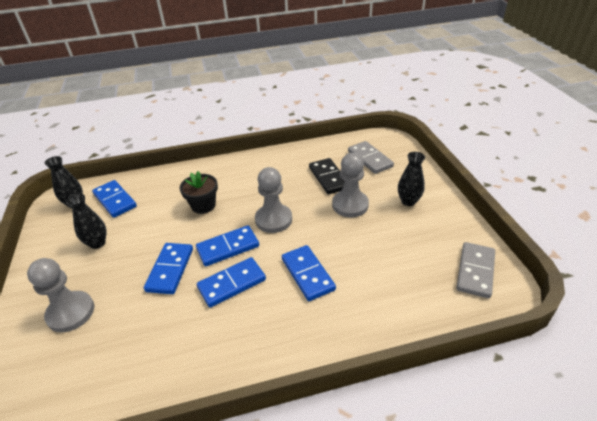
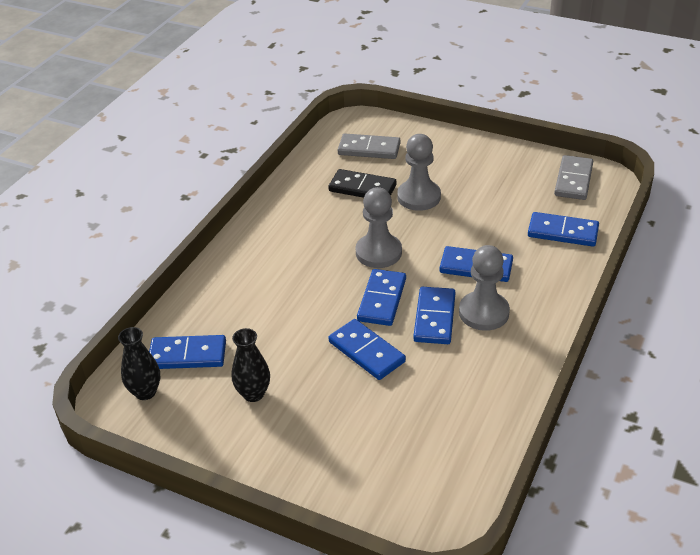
camera: 50 degrees left, 0 degrees up
grey pawn [27,258,94,333] -> grey pawn moved to [459,245,510,331]
black flower pot [180,171,218,214] -> none
black vase [398,152,425,206] -> none
grey domino [456,242,495,299] -> grey domino turned 45 degrees clockwise [554,155,593,200]
none -> blue domino [528,212,599,247]

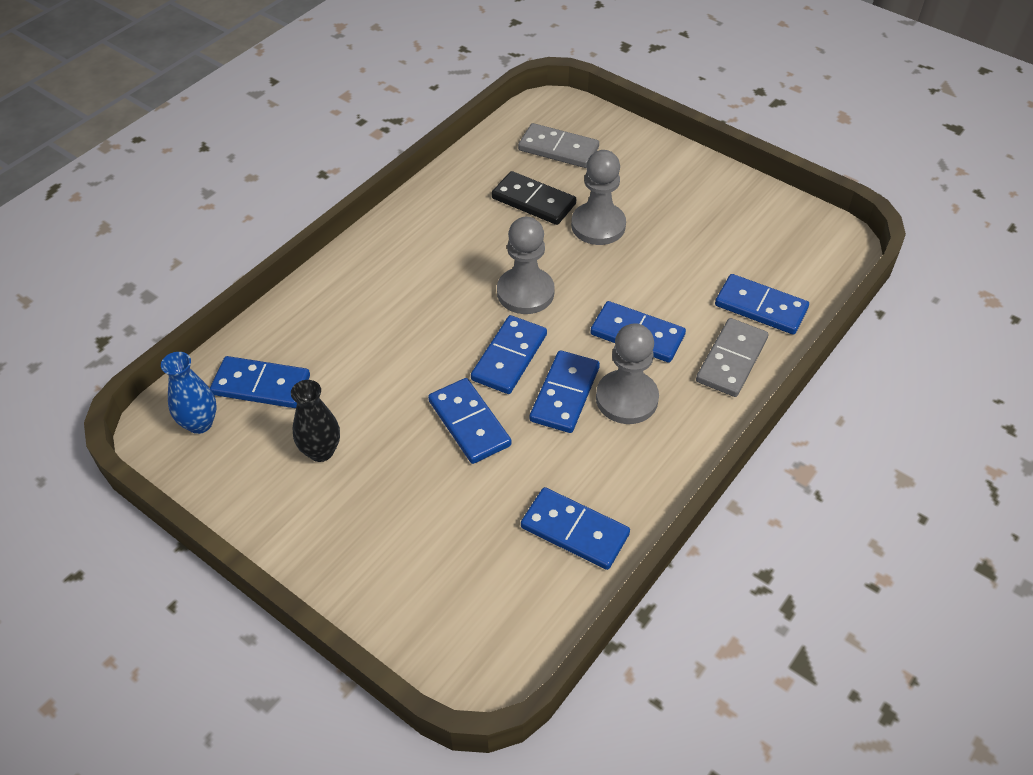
camera: 10 degrees right, 10 degrees up
black vase [118,327,160,400] -> blue vase [161,352,217,434]
grey domino [554,155,593,200] -> grey domino moved to [696,318,768,397]
none -> blue domino [521,487,630,570]

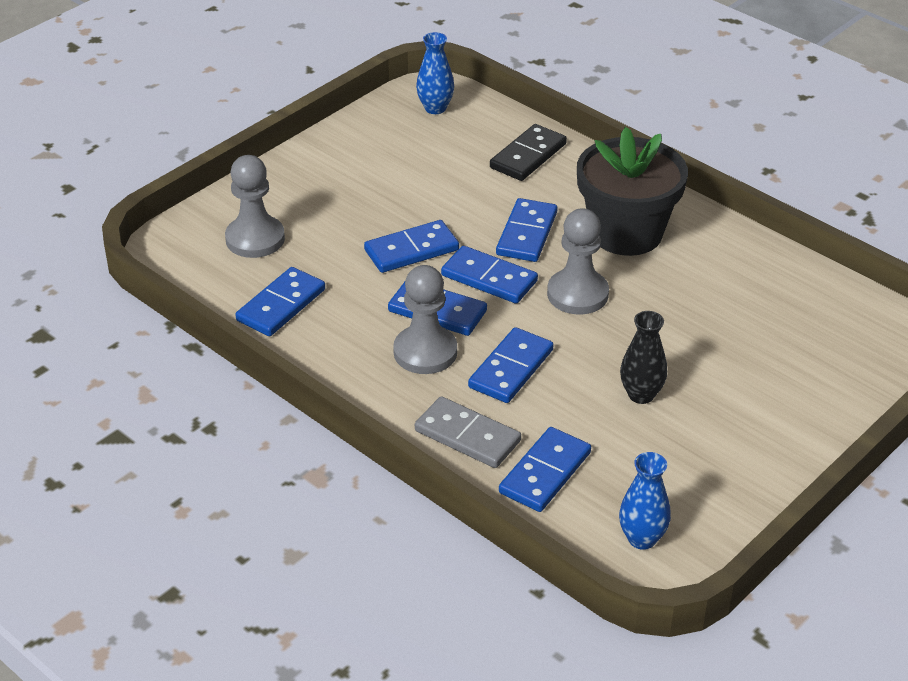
camera: 95 degrees right, 10 degrees down
blue domino [210,356,310,408] -> blue domino moved to [496,198,557,262]
black vase [291,380,340,462] -> black vase moved to [620,311,667,404]
black domino [492,171,576,225] -> black domino moved to [490,124,567,181]
grey domino [518,123,599,168] -> none
grey pawn [571,150,626,245] -> grey pawn moved to [225,155,285,258]
none -> black flower pot [577,127,688,256]
none -> blue vase [619,452,671,550]

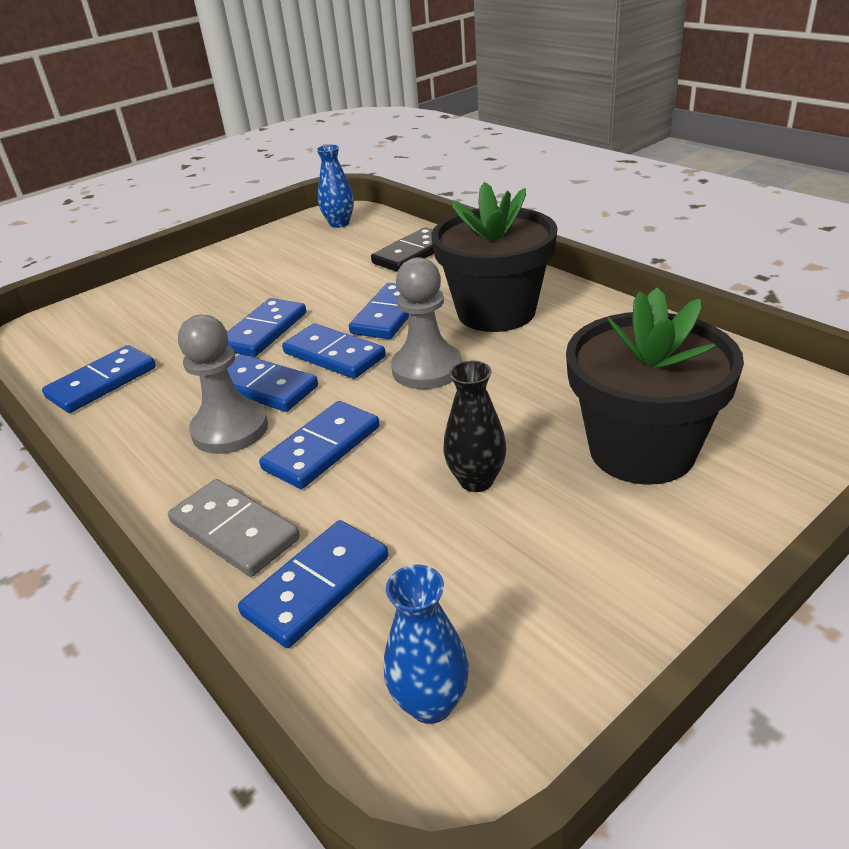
camera: 10 degrees right, 5 degrees down
grey pawn [225,155,285,258] -> none
blue domino [364,220,459,273] -> blue domino turned 45 degrees counterclockwise [227,298,306,357]
none -> black flower pot [566,288,744,485]

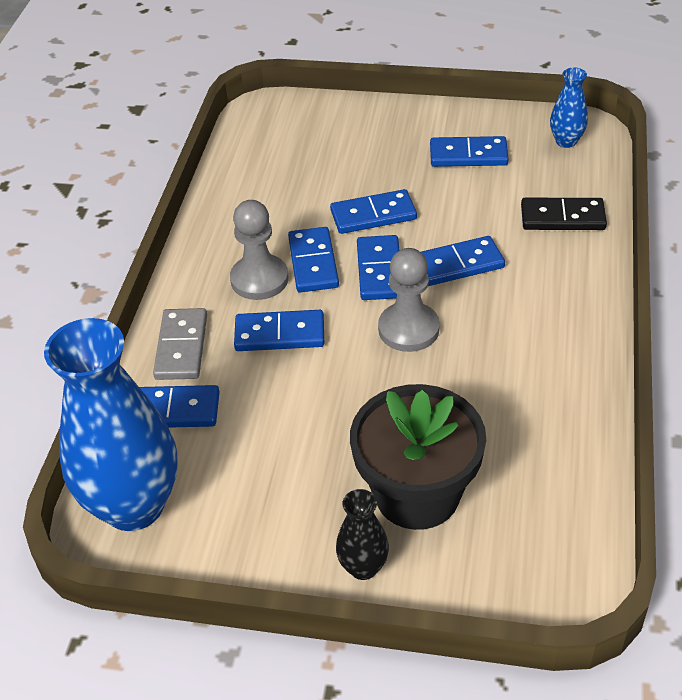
camera: 50 degrees right, 10 degrees up
blue domino [42,345,156,413] -> blue domino moved to [430,136,509,167]
blue vase [384,564,469,724] -> blue vase [44,318,178,531], size x2.23
black flower pot [431,182,557,332] -> none
black vase [444,361,506,492] -> black vase moved to [336,489,389,580]

